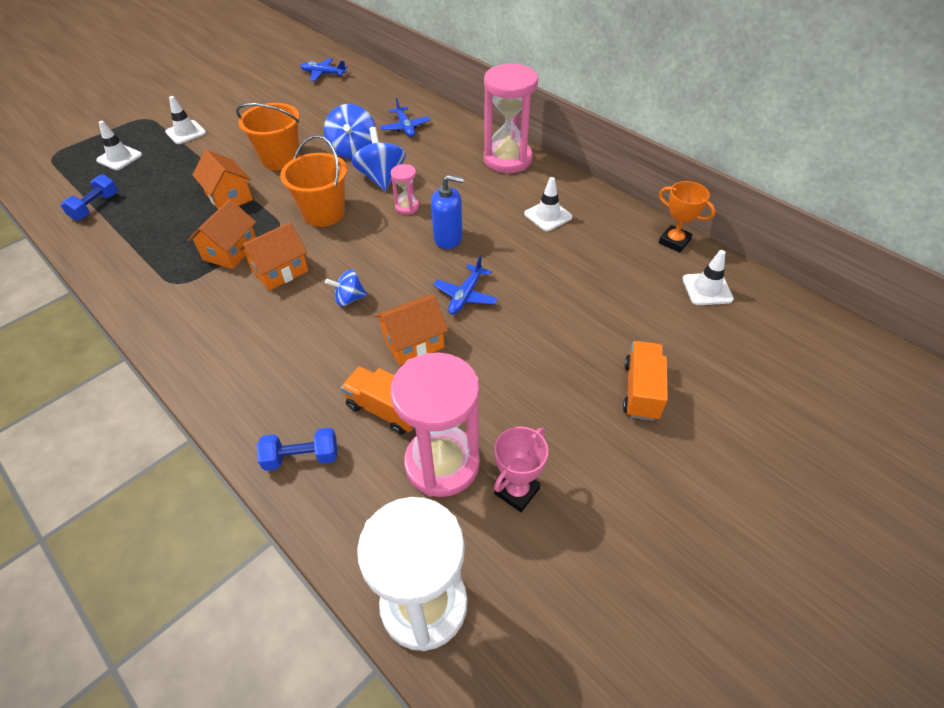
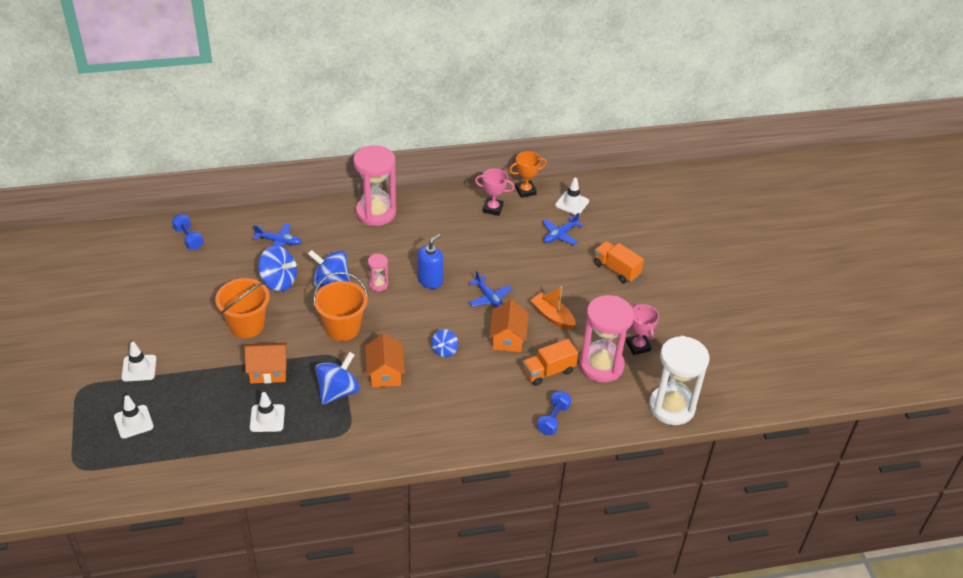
camera: 60 degrees left, 5 degrees down
blue dumbbell [61,174,118,221] -> blue dumbbell moved to [172,214,204,250]
orange house [188,199,256,269] -> blue spinning top [315,352,360,405]
blue plane [300,58,348,81] -> blue plane moved to [542,213,583,245]
white traffic cone [524,177,573,231] -> white traffic cone moved to [250,392,285,432]
none -> pink trophy [475,168,515,216]
none -> orange boat [530,286,576,330]

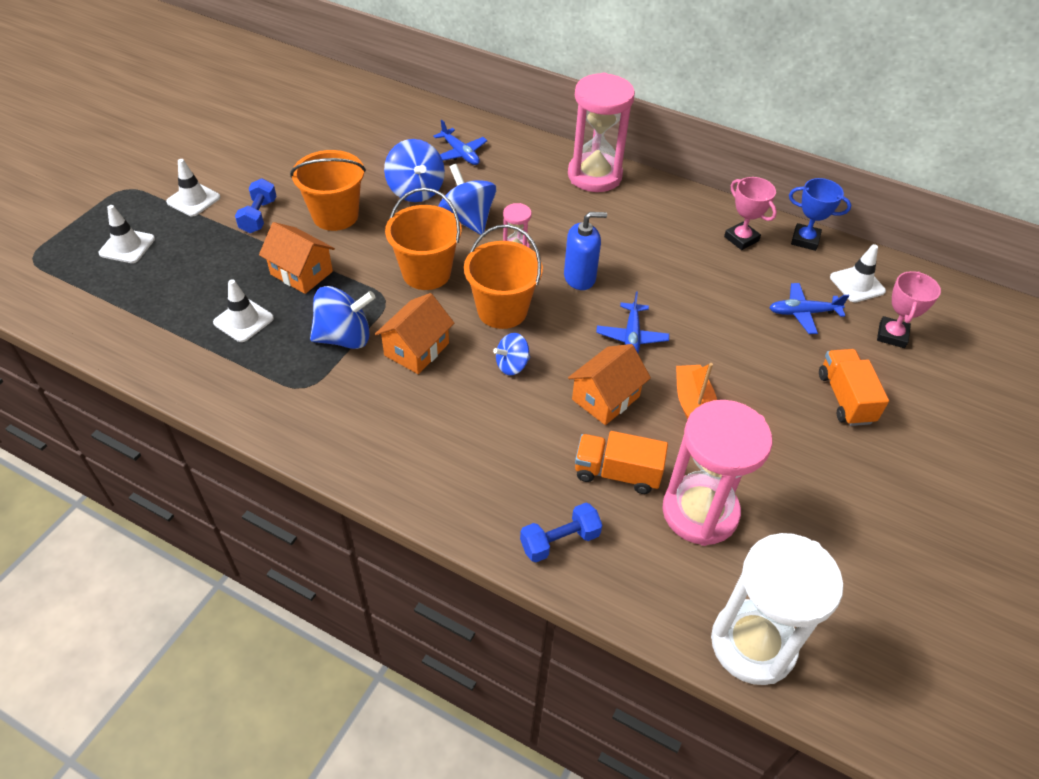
camera: 40 degrees right, 5 degrees up
blue dumbbell [172,214,204,250] -> blue dumbbell moved to [235,179,276,233]
orange trophy [509,151,547,198] -> blue trophy [789,178,852,251]
pink trophy [626,304,659,355] -> pink trophy moved to [877,271,941,348]
none -> orange bucket [464,225,543,329]

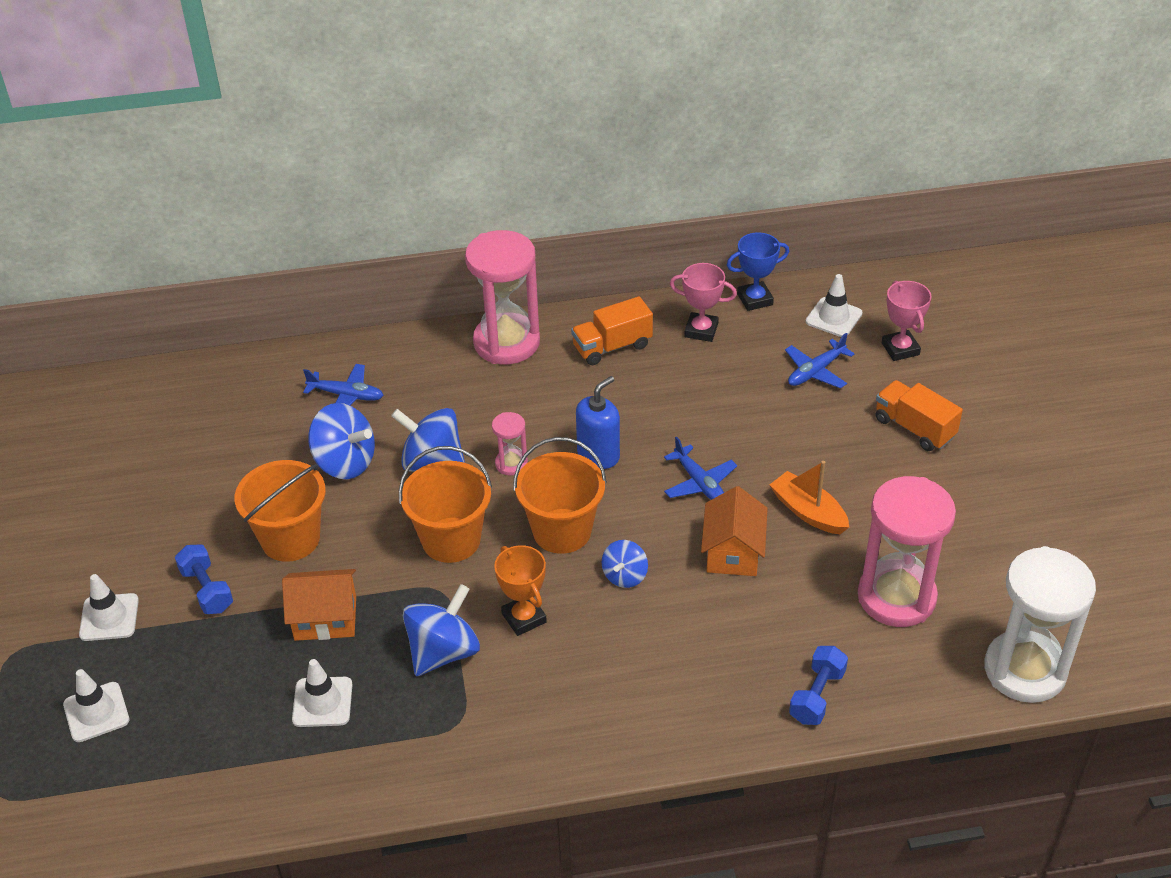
camera: 35 degrees left, 5 degrees down
orange house [375,293,454,374] -> orange trophy [494,545,547,636]
orange truck [575,431,668,494] -> orange truck moved to [571,296,653,365]

